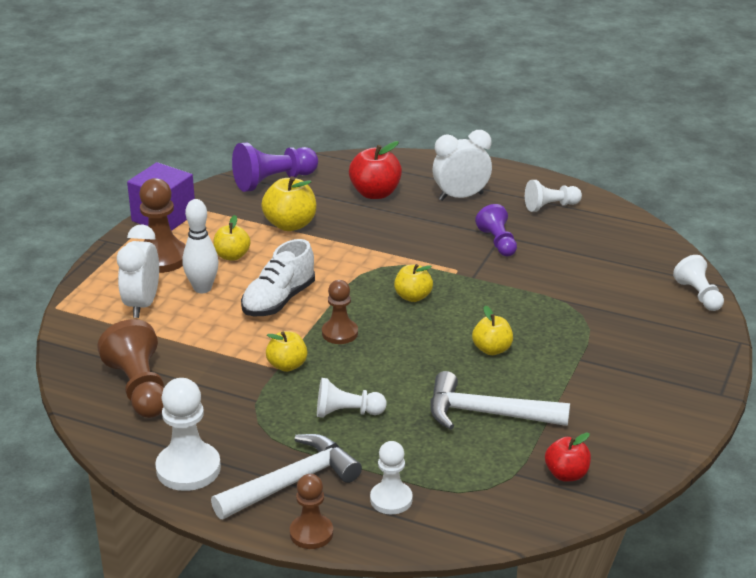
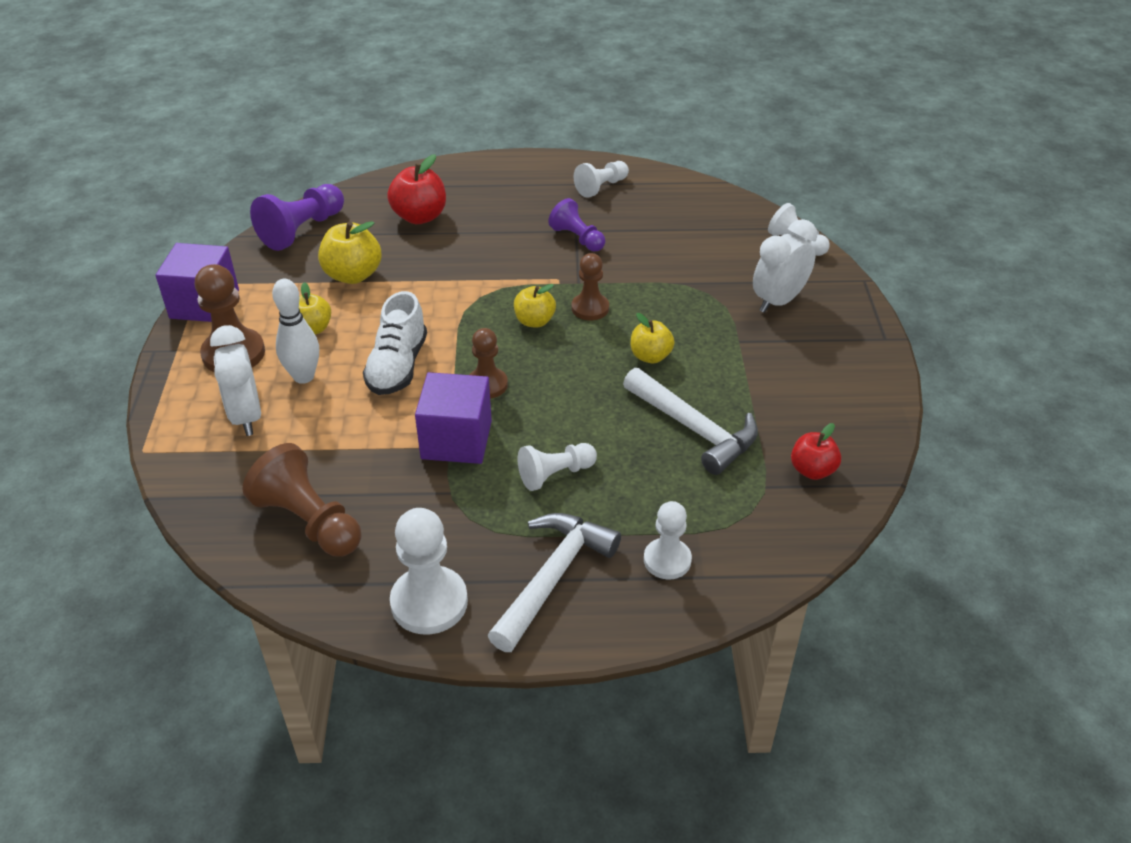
camera: 25 degrees left, 10 degrees up
yellow apple [266,331,307,372] -> purple cube [415,372,492,464]
brown pawn [290,474,333,549] -> brown pawn moved to [572,253,609,320]
white hammer [430,371,570,430] -> white hammer turned 120 degrees counterclockwise [623,368,758,475]
white clock [432,130,492,201] -> white clock moved to [753,219,817,313]

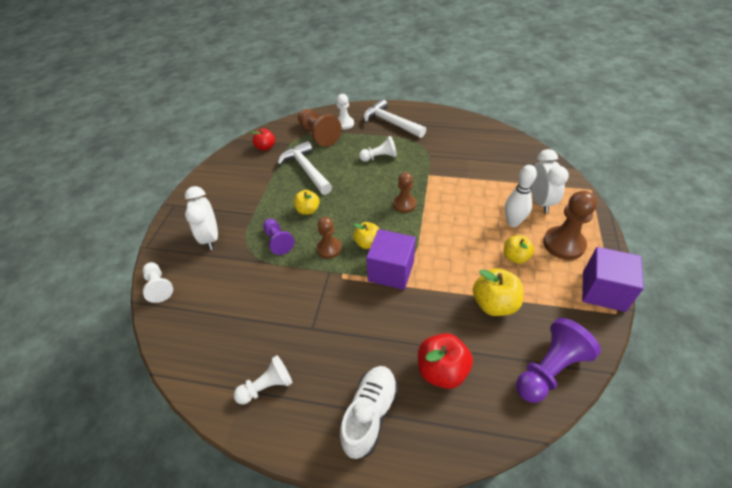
camera: 165 degrees left, 5 degrees up
brown pawn [242,443,361,557] -> brown pawn moved to [298,109,342,147]
white shoe [363,291,427,395] -> white shoe moved to [339,366,398,459]
white pawn [390,508,468,635] -> none
purple cube [415,372,492,464] -> purple cube moved to [366,229,416,290]
white hammer [488,513,621,652] -> white hammer turned 90 degrees clockwise [363,99,426,138]
purple pawn [548,198,605,251] -> purple pawn moved to [263,219,294,255]
white clock [753,219,817,313] -> white clock turned 105 degrees clockwise [185,186,218,250]

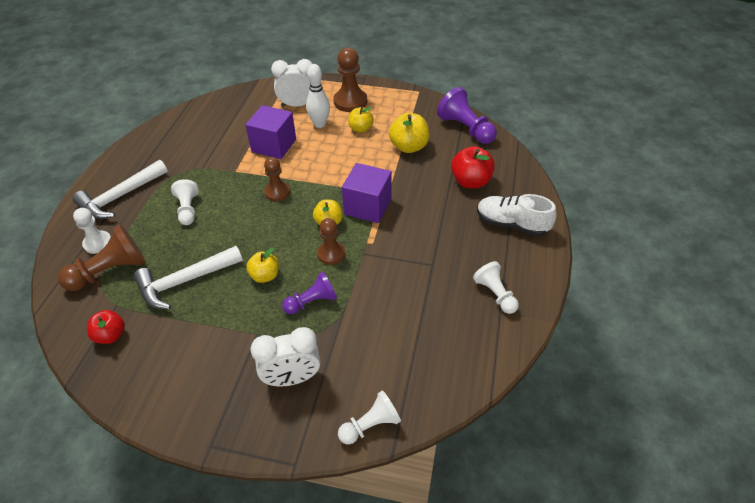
camera: 90 degrees left, 0 degrees up
purple cube [582,247,644,312] -> purple cube moved to [245,105,296,159]

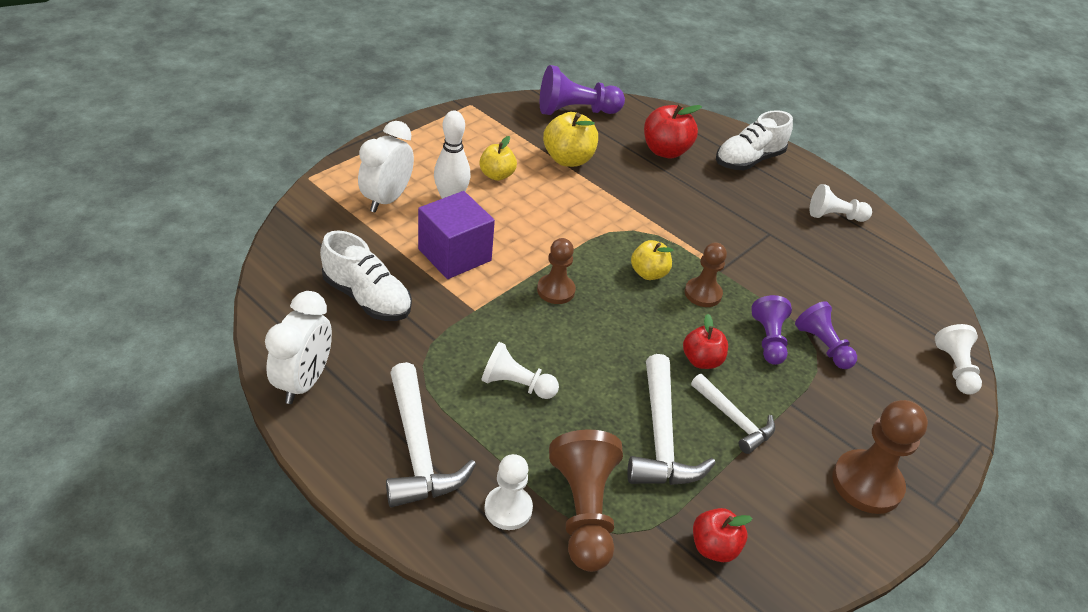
camera: 65 degrees left, 5 degrees down
yellow apple [246,248,279,283] -> red apple [683,314,728,369]
white clock [250,327,320,387] -> white clock moved to [265,291,332,404]
brown pawn [334,48,367,112] -> brown pawn moved to [832,400,928,514]
purple cube [342,163,392,223] -> none
none -> white shoe [320,230,412,321]
none -> white hammer [691,374,775,454]
none -> purple pawn [795,301,857,369]

